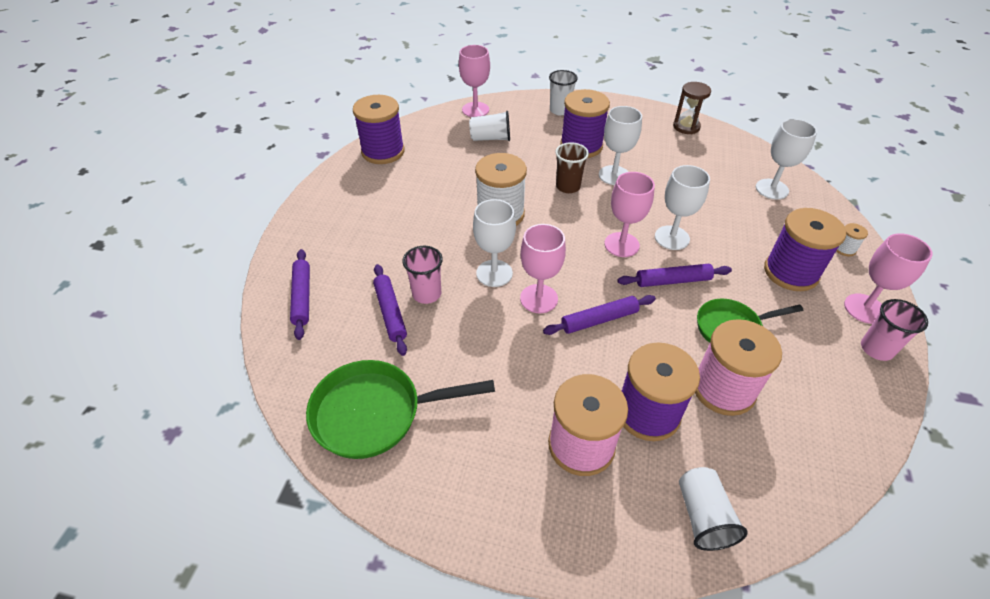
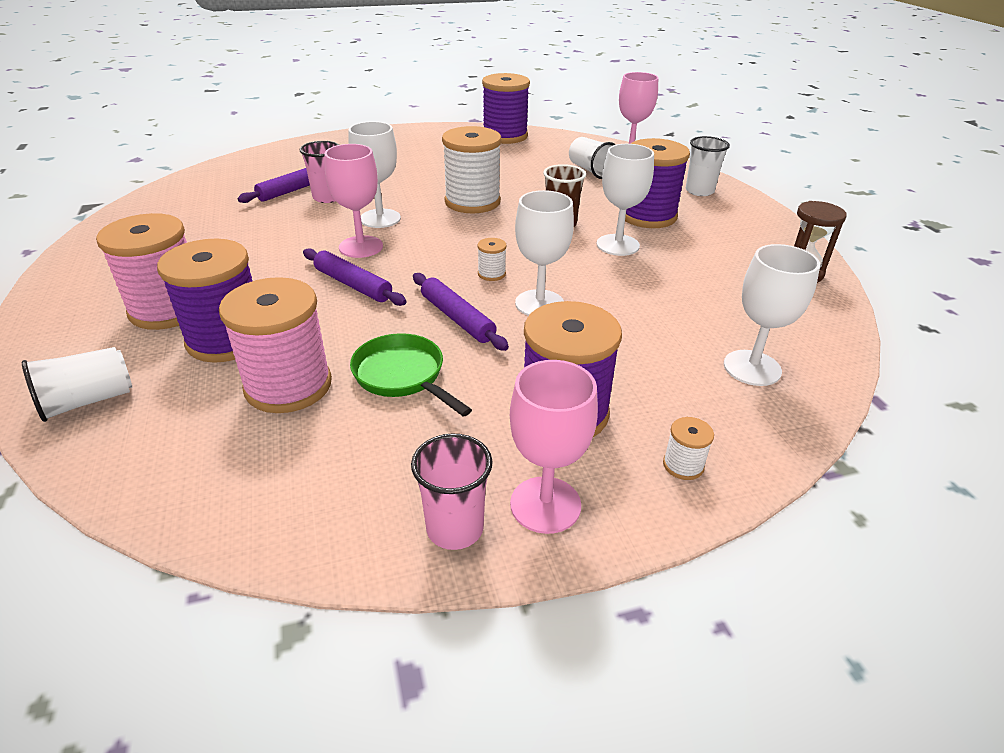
camera: 60 degrees right, 10 degrees down
purple rolling pin [290,249,310,340] -> none
green pan [306,360,495,459] -> none
pink goblet [604,172,655,257] -> white spool [477,238,507,281]

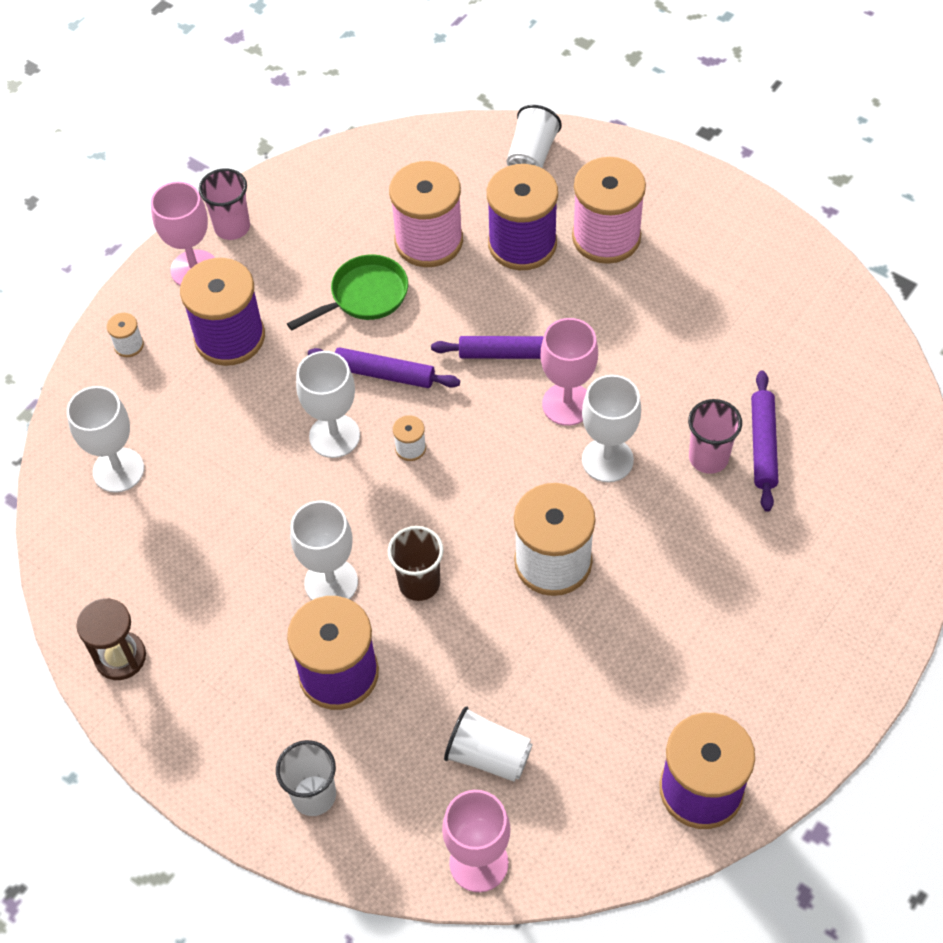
camera: 145 degrees right, 20 degrees up
green pan [350,333,472,417] -> green pan turned 45 degrees counterclockwise [287,255,408,331]

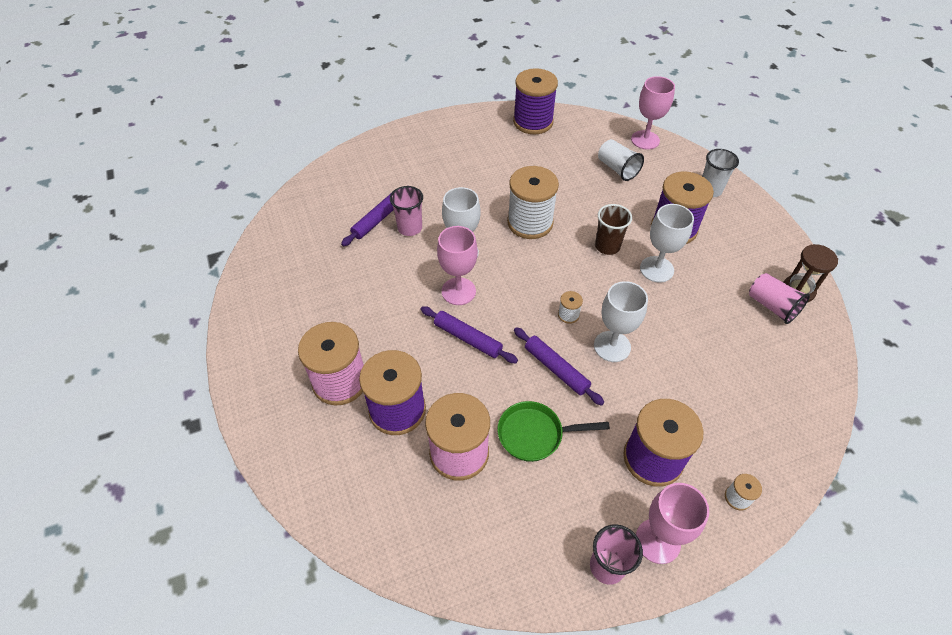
camera: 150 degrees left, 5 degrees down
white goblet [67,386,144,493] -> none
white cup [507,105,562,168] -> none
none -> pink cup [749,273,810,324]

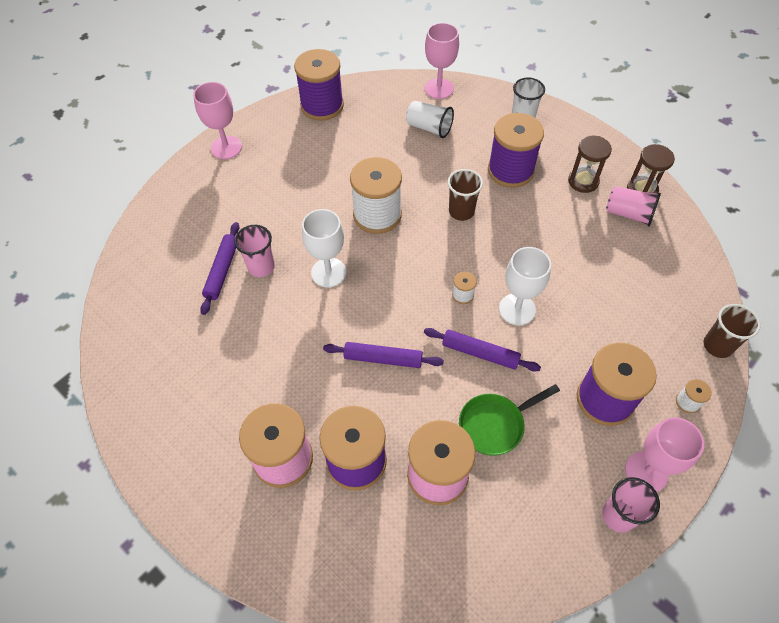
camera: 25 degrees left, 5 degrees up
pink goblet [437,226,478,305] -> pink goblet moved to [193,82,242,159]
white goblet [640,204,694,283] -> none
none -> brown hourglass [568,136,612,193]
none -> brown cup [704,304,761,358]

